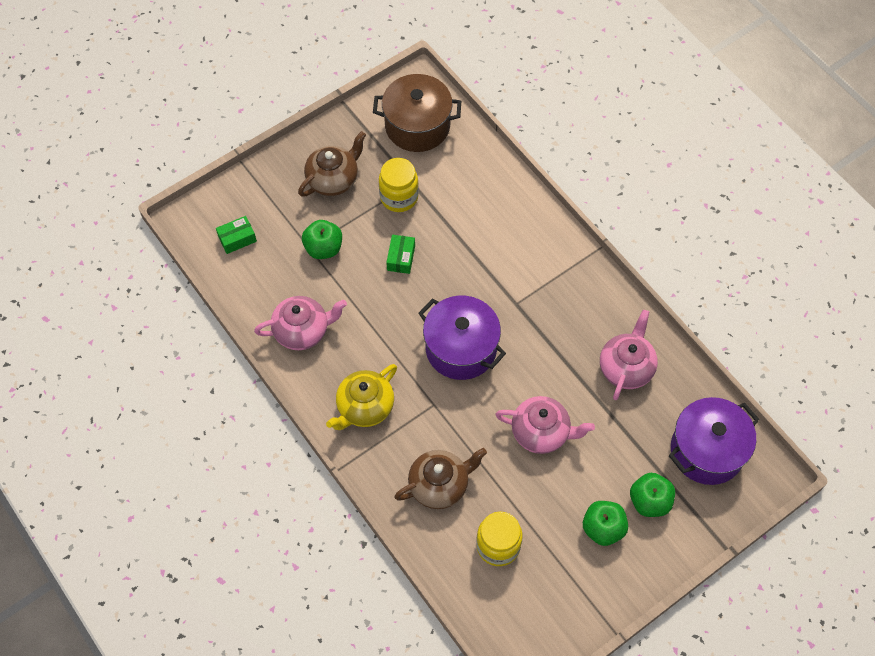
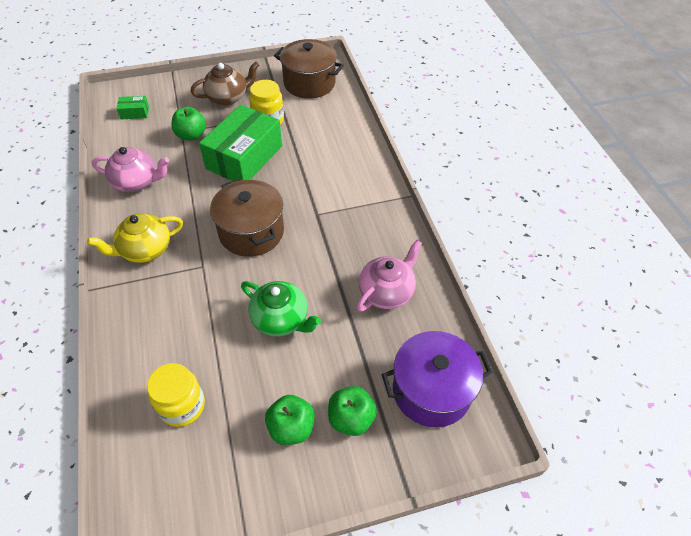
camera: 20 degrees right, 10 degrees down
green box [386,235,415,274] -> green box [199,105,282,181], size x2.39
brown teapot [394,448,487,509] -> none
purple pot [418,296,506,380] -> brown pot [210,179,284,257]
pink teapot [495,396,595,454] -> green teapot [241,281,321,336]

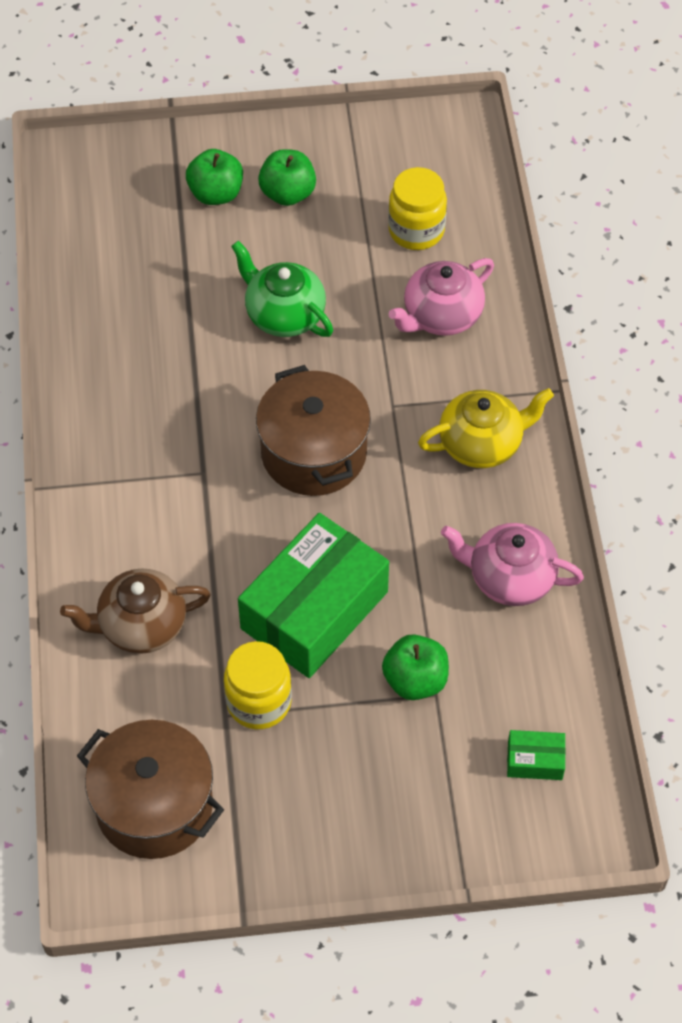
camera: 170 degrees left, 5 degrees up
brown teapot [191,62,259,105] -> brown teapot moved to [60,568,211,654]
pink teapot [357,240,422,312] -> pink teapot moved to [389,258,494,336]
purple pot [382,331,493,427] -> none

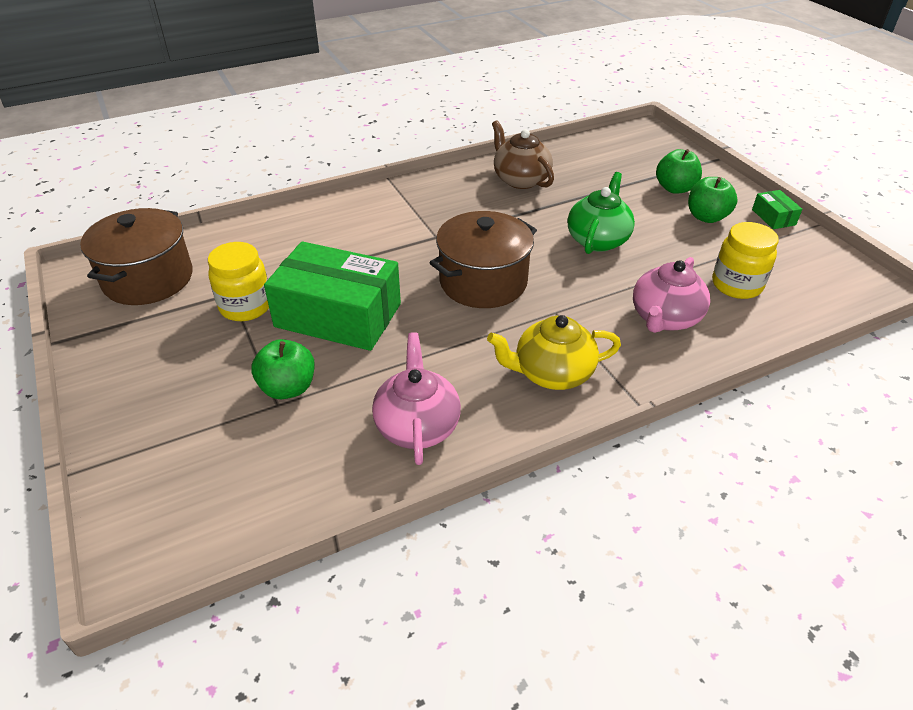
camera: 70 degrees right, 15 degrees down
brown teapot [60,568,211,654] -> brown teapot moved to [492,120,554,189]
pink teapot [389,258,494,336] -> pink teapot turned 90 degrees counterclockwise [633,257,710,333]
yellow teapot [418,388,554,468] -> yellow teapot turned 120 degrees clockwise [487,315,621,390]
green box [507,730,566,780] -> green box moved to [752,190,802,229]

